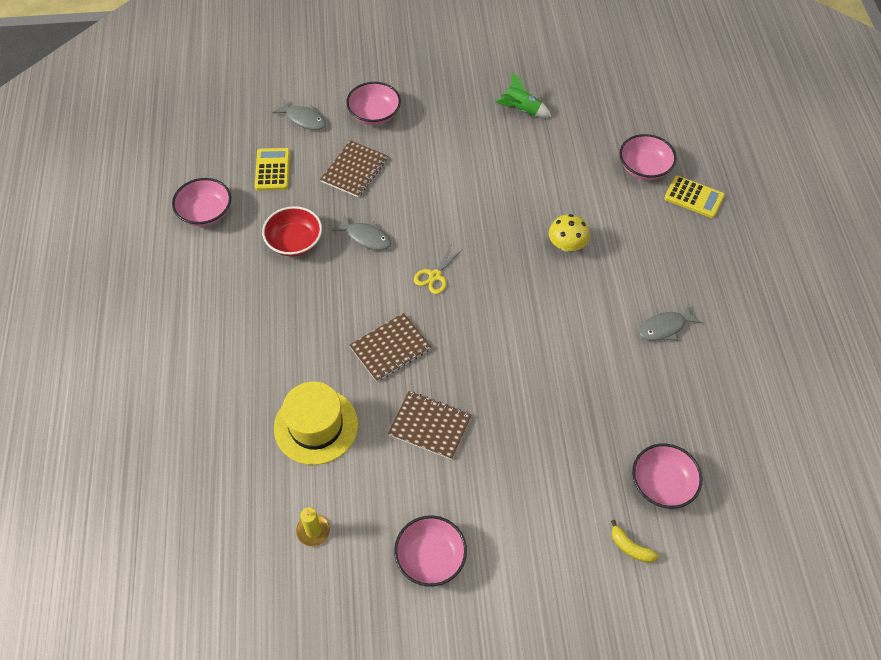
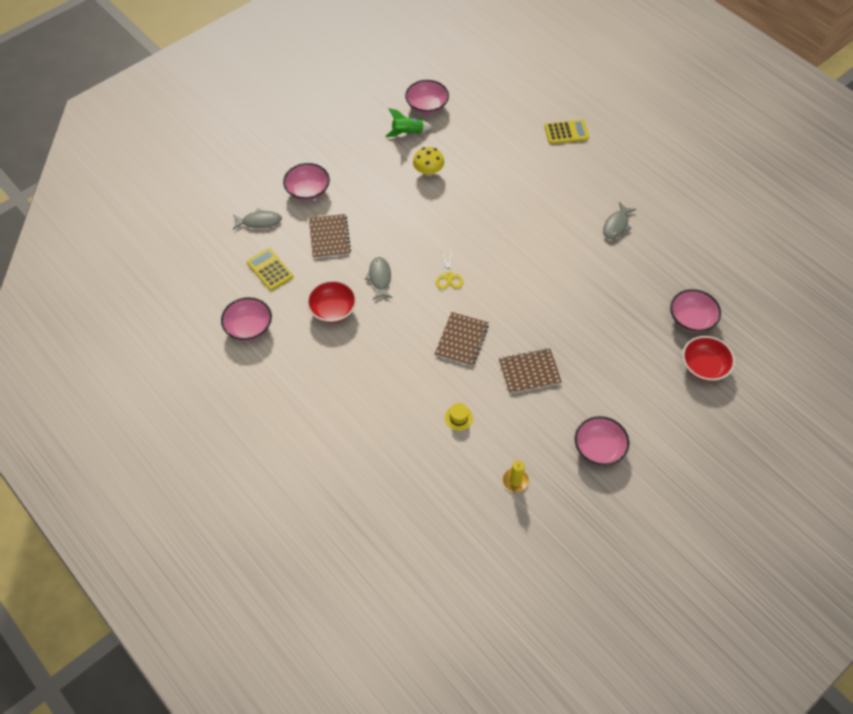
camera: 35 degrees left, 0 degrees up
yellow hat [274,381,358,465] -> yellow hat [445,403,473,431], size x0.42
grey fish [332,215,391,250] -> grey fish turned 90 degrees counterclockwise [365,257,392,300]
yellow mushroom [549,214,590,252] -> yellow mushroom moved to [413,147,444,176]
yellow banana [611,520,659,563] -> red bowl [682,336,735,381]
pink bowl [620,134,676,180] -> pink bowl moved to [405,80,449,114]

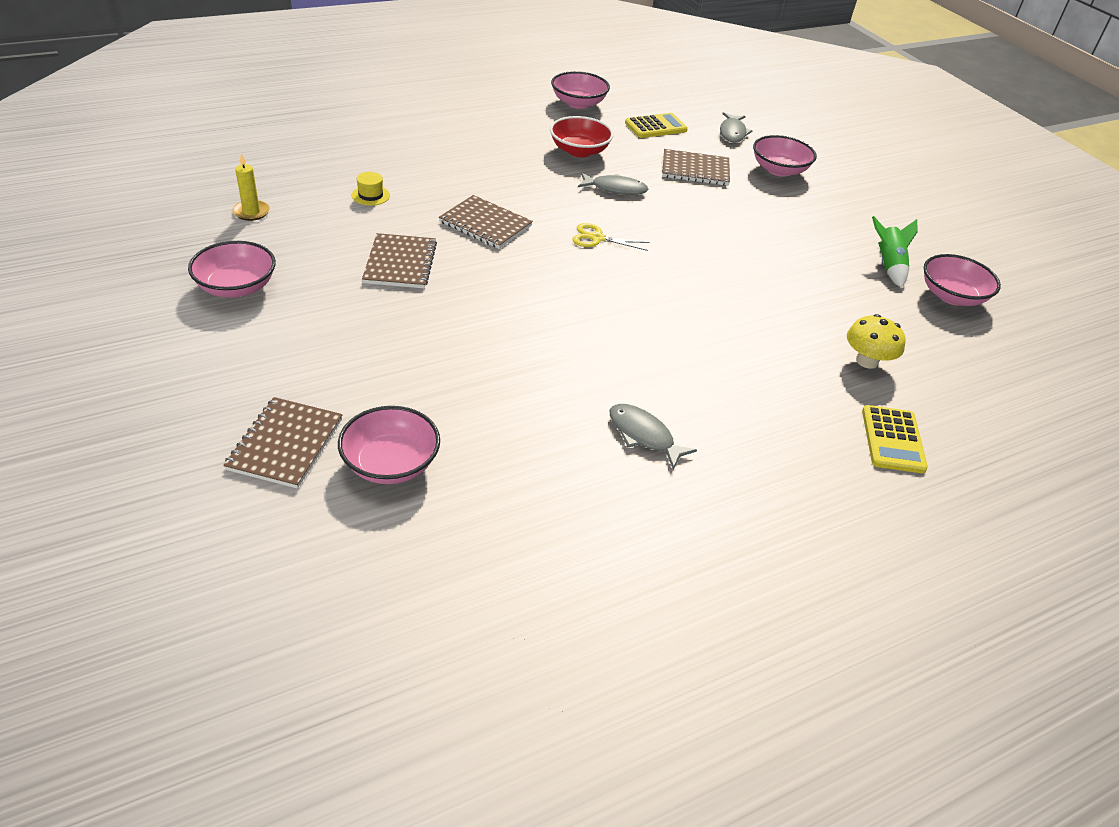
camera: 100 degrees right, 15 degrees down
yellow mushroom [413,147,444,176] -> yellow mushroom moved to [847,314,906,369]
red bowl [682,336,735,381] -> brown notebook [223,397,343,489]

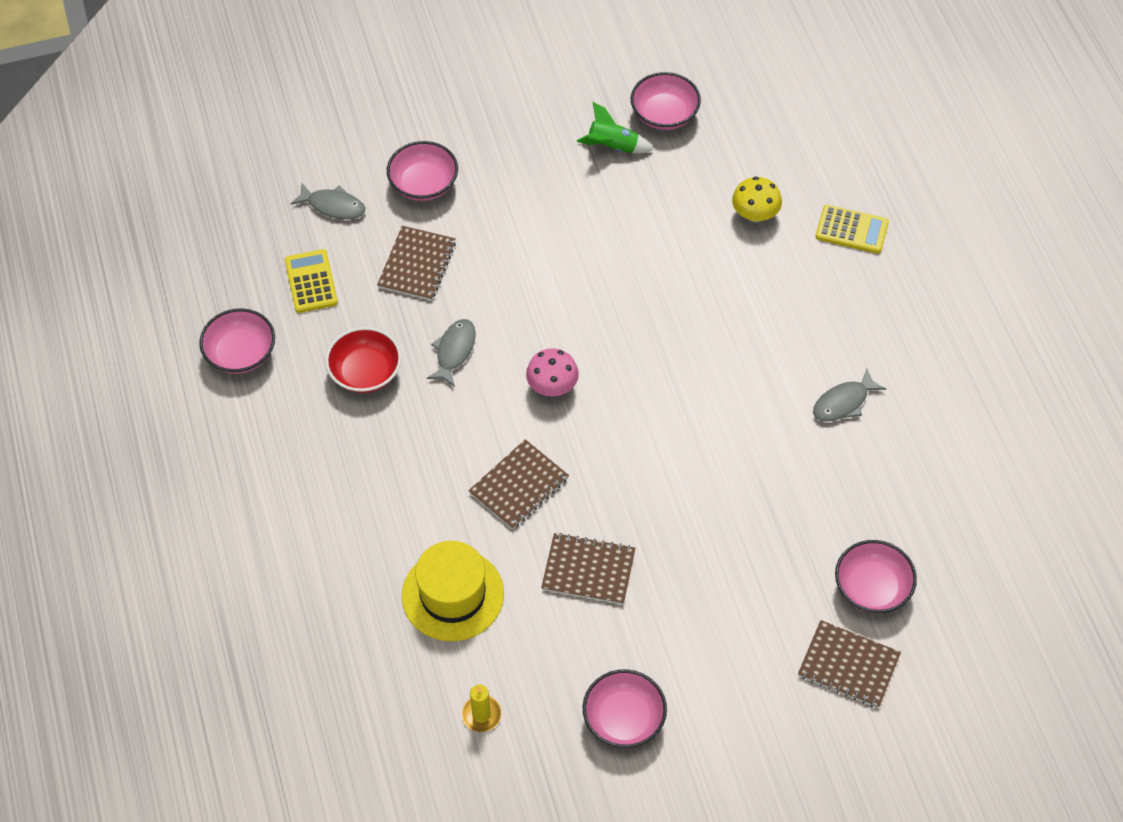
camera: 75 degrees left, 15 degrees up
yellow hat [352,172,390,206] -> yellow hat [402,541,504,641], size x2.37
yellow scissors [572,223,650,251] -> pink mushroom [526,348,579,396]

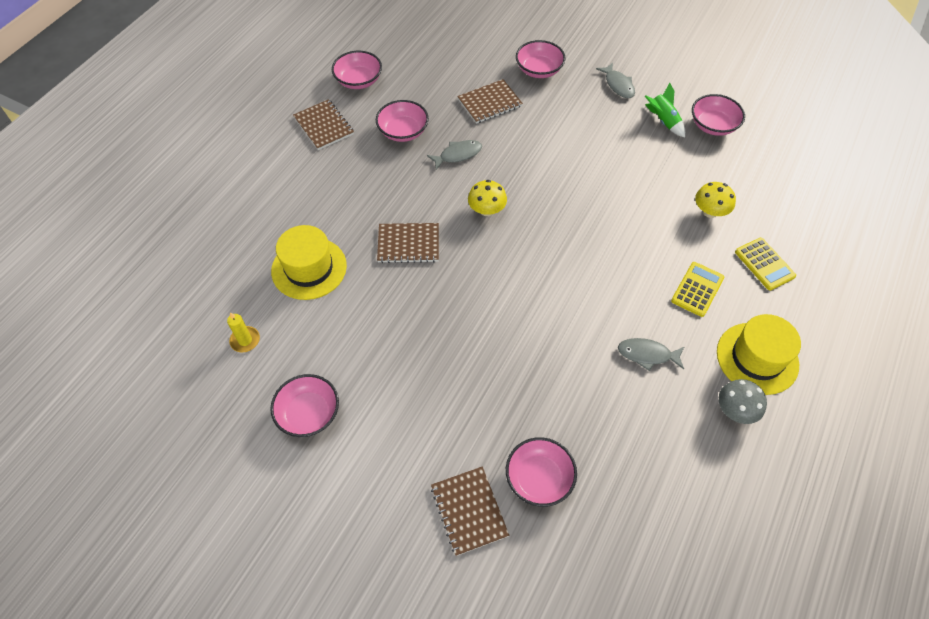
camera: 45 degrees right, 0 degrees up
yellow calculator [285,249,338,313] -> yellow calculator moved to [671,262,724,317]
grey fish [290,183,365,219] -> grey fish moved to [596,63,635,98]
red bowl [325,327,402,393] -> pink bowl [376,100,429,142]
pink mushroom [526,348,579,396] -> yellow mushroom [468,180,507,216]
brown notebook [541,533,635,605] -> brown notebook moved to [293,99,354,150]
none -> yellow hat [717,314,801,395]
none -> grey mushroom [719,379,767,424]

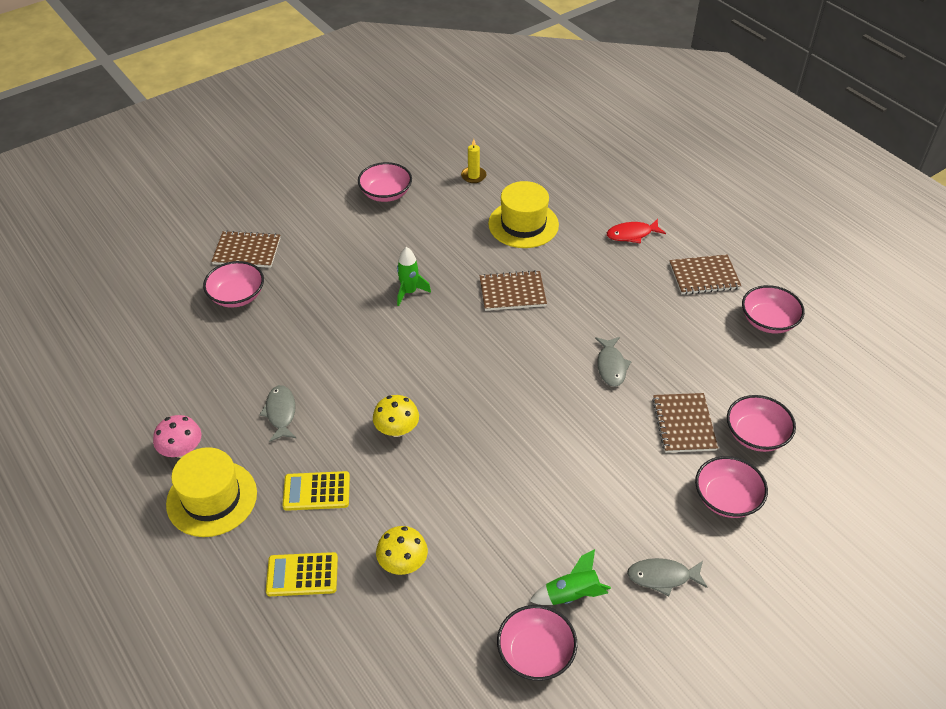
camera: 115 degrees right, 10 degrees down
pink bowl [376,100,429,142] -> pink bowl moved to [727,395,796,452]
brown notebook [377,223,439,263] -> brown notebook turned 60 degrees clockwise [480,270,547,311]
yellow mushroom [468,180,507,216] -> yellow mushroom moved to [373,395,419,437]
grey fish [618,338,684,371] -> grey fish turned 45 degrees counterclockwise [259,385,296,442]
yellow calculator [671,262,724,317] -> yellow calculator turned 120 degrees clockwise [283,471,350,511]
grey mushroom [719,379,767,424] -> pink mushroom [153,415,202,458]
none -> green rocket [397,247,431,306]
none -> red fish [607,219,666,244]

